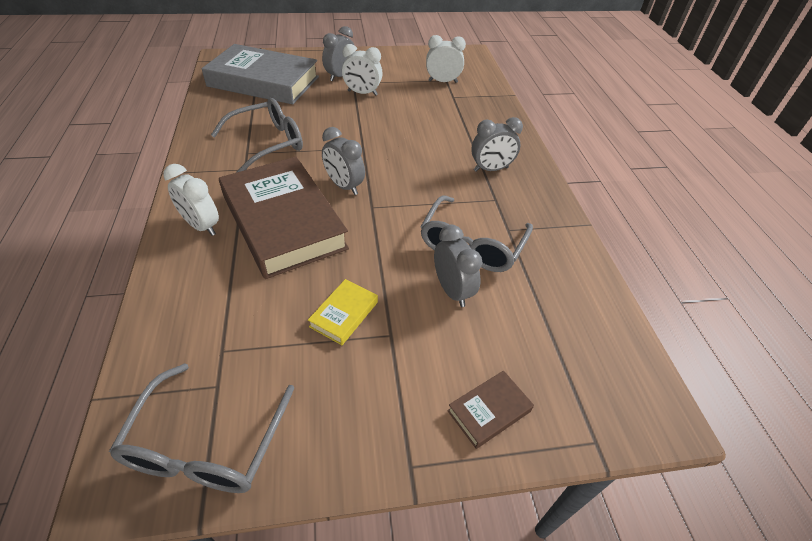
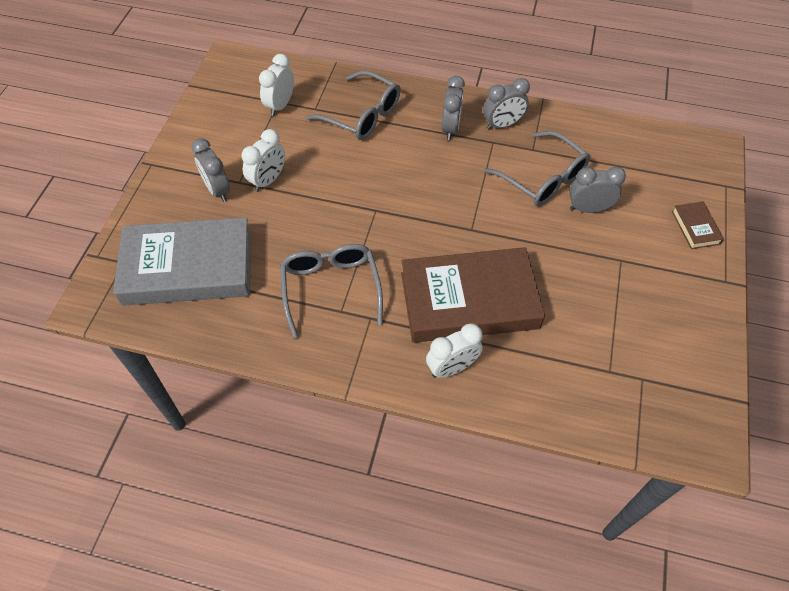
camera: 65 degrees left, 10 degrees up
grey glasses [109,363,294,493] -> grey glasses moved to [306,71,400,140]
grey book [202,44,319,104] -> grey book turned 45 degrees clockwise [113,217,251,306]
yellow book [308,279,378,345] -> none
grey clock [322,127,365,195] -> grey clock moved to [483,78,530,130]

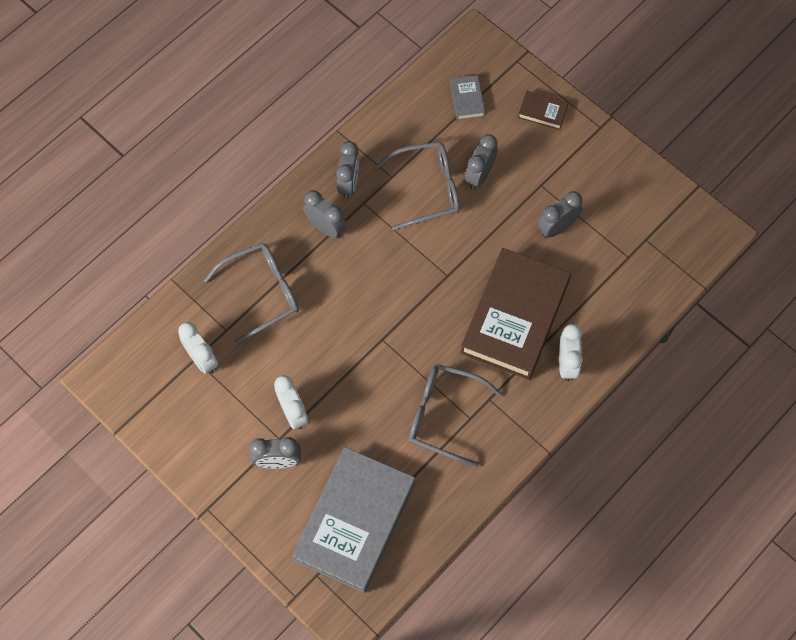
camera: 60 degrees left, 10 degrees up
none -> grey book [450,75,485,120]
none -> grey clock [538,191,582,238]

